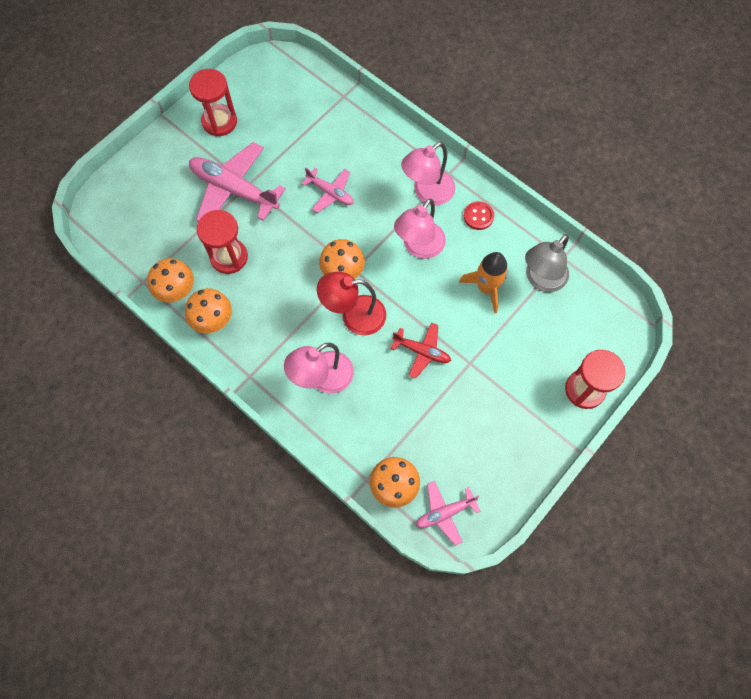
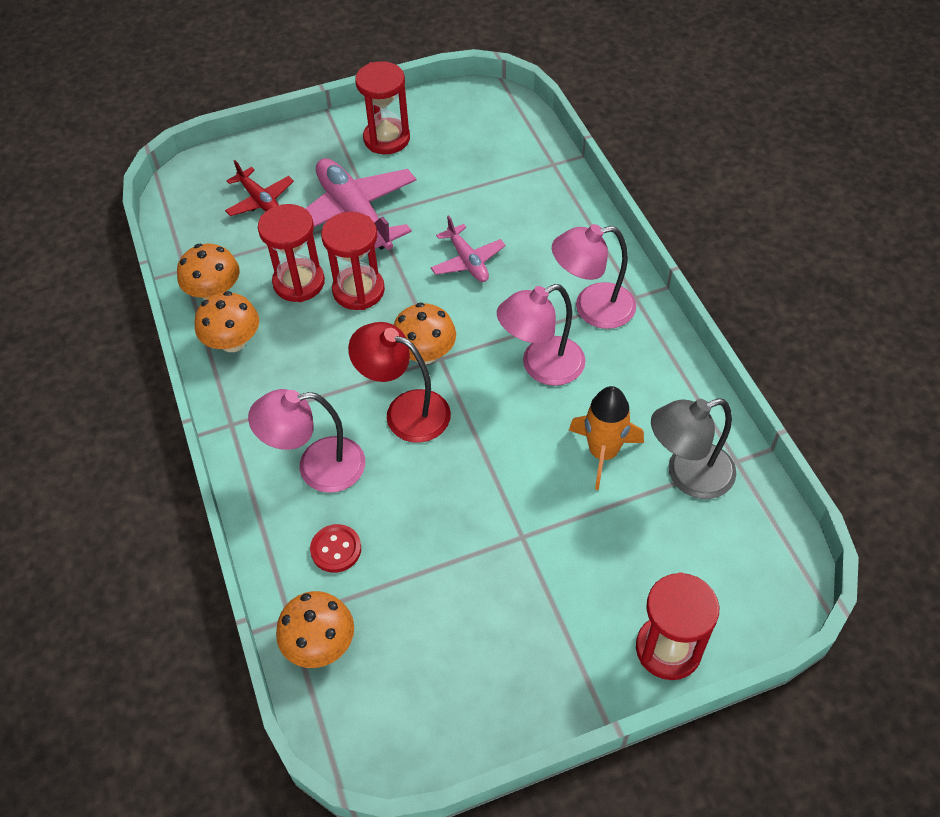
camera: 30 degrees right, 15 degrees down
red plane [391,322,451,379] -> red plane moved to [225,160,294,216]
pink plane [416,481,481,546] -> none
red button [464,201,494,230] -> red button moved to [310,524,361,573]
none -> red hourglass [321,212,385,310]

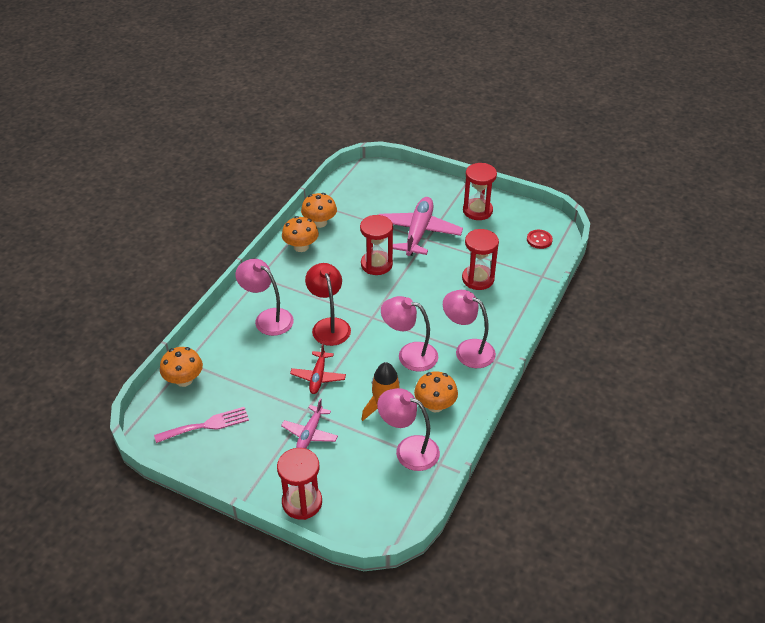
camera: 45 degrees right, 10 degrees down
red plane [225,160,294,216] -> red plane moved to [290,343,346,394]
red hourglass [258,204,325,302] -> red hourglass moved to [462,229,499,290]
red button [310,524,361,573] -> red button moved to [527,230,553,249]
orange mushroom [394,303,456,364] -> orange mushroom moved to [414,371,458,412]
pink plane [431,215,506,282] -> pink plane moved to [281,398,338,448]
grey lamp [651,398,736,499] -> pink lamp [377,388,440,471]
none -> pink fork [154,407,249,443]

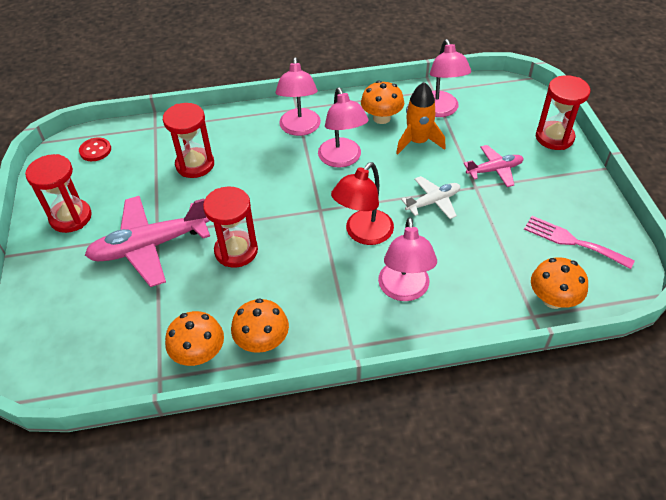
camera: 125 degrees left, 5 degrees up
red plane [290,343,346,394] -> white plane [401,176,460,219]

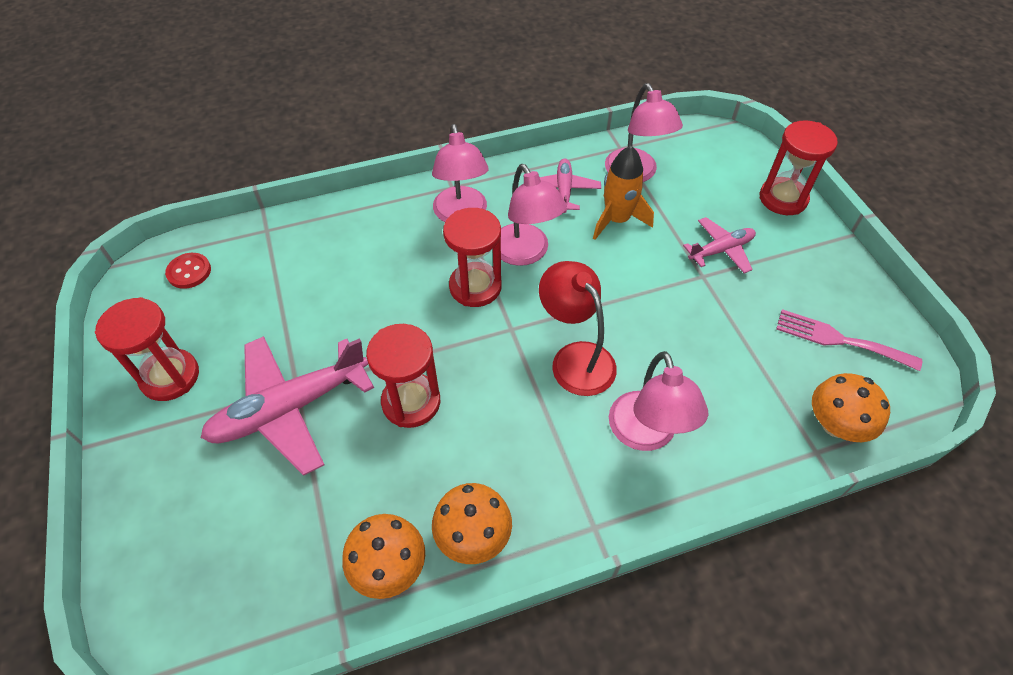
camera: 10 degrees left, 5 degrees up
red hourglass [163,103,214,178] -> red hourglass moved to [443,208,502,307]
red lamp [331,162,394,245] -> red lamp turned 120 degrees clockwise [539,261,617,396]
orange mushroom [361,81,404,124] -> pink plane [540,158,601,213]
white plane [401,176,460,219] -> none

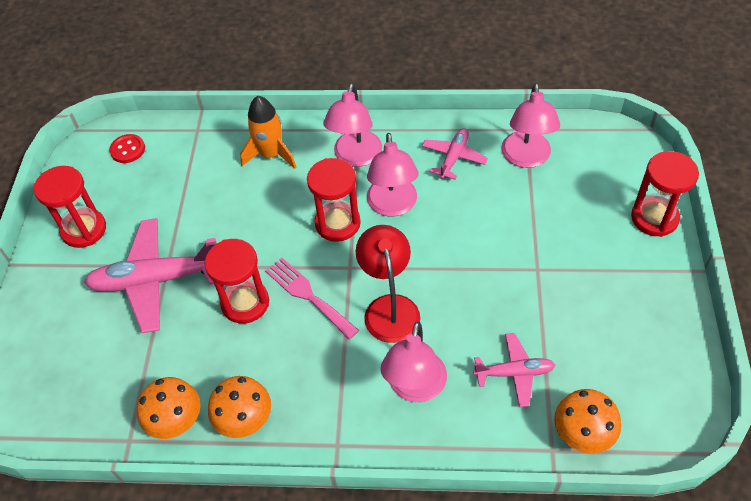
camera: 25 degrees right, 0 degrees up
orange rocket [593,146,654,240] -> orange rocket moved to [240,96,296,169]
pink plane [683,217,756,274] -> pink plane moved to [473,333,555,407]
pink fork [776,309,922,371] -> pink fork moved to [265,258,359,340]

